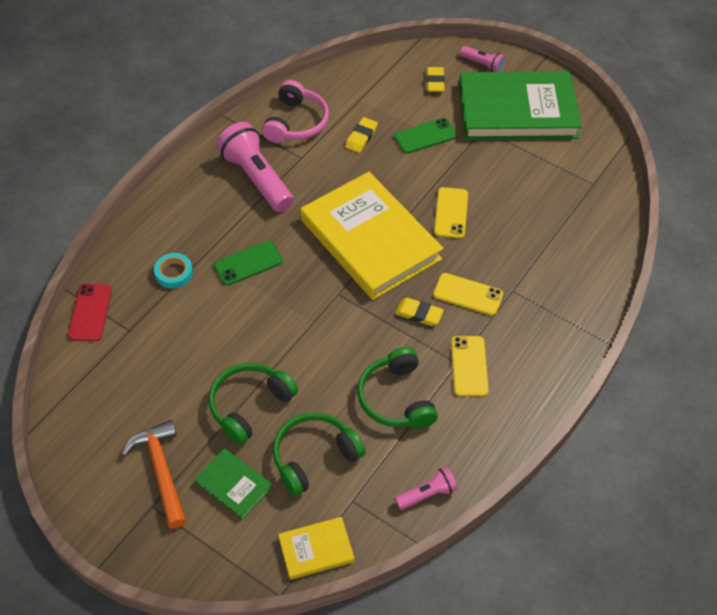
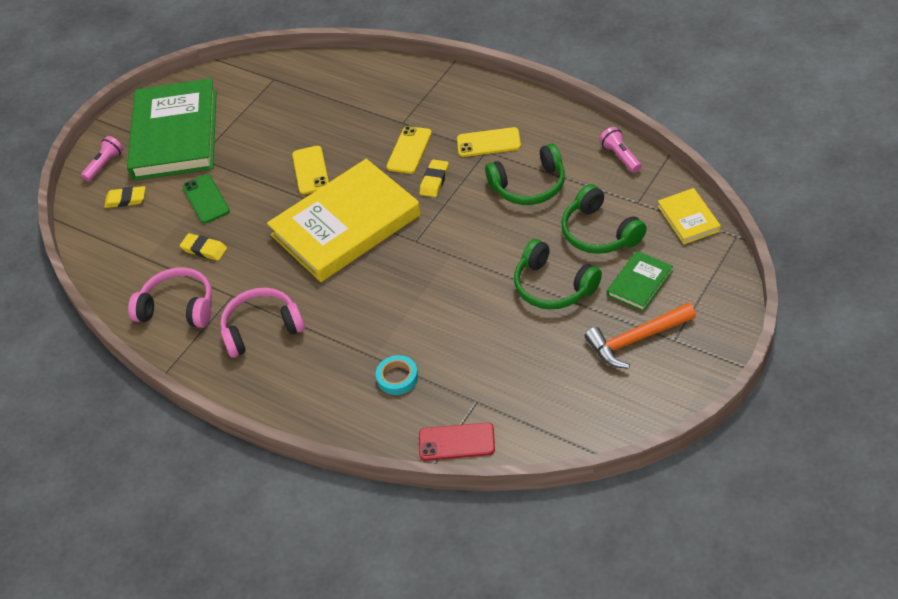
camera: 85 degrees left, 5 degrees down
green phone [214,241,283,285] -> none
pink flashlight [217,122,294,212] -> pink headphones [220,287,305,358]
yellow phone [434,187,468,239] -> yellow phone turned 75 degrees clockwise [292,146,329,195]

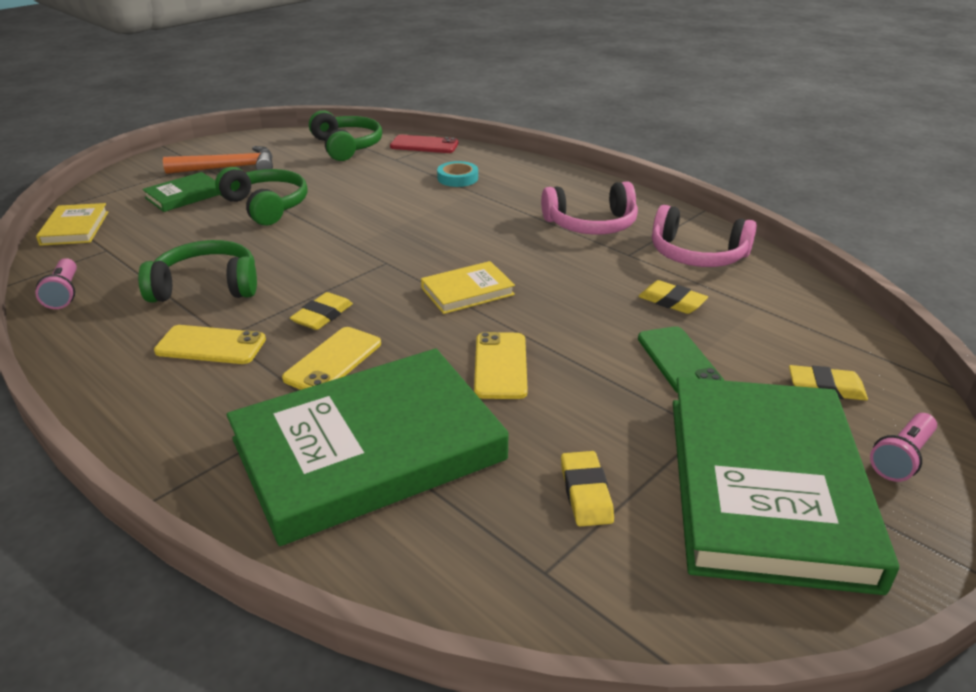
camera: 175 degrees left, 15 degrees down
yellow book [267,159,421,282] -> yellow book [421,261,515,314], size x0.44
green headphones [561,184,647,254] -> green headphones moved to [309,110,382,161]
none -> green book [227,349,509,546]
none -> yellow eraser [561,451,614,526]

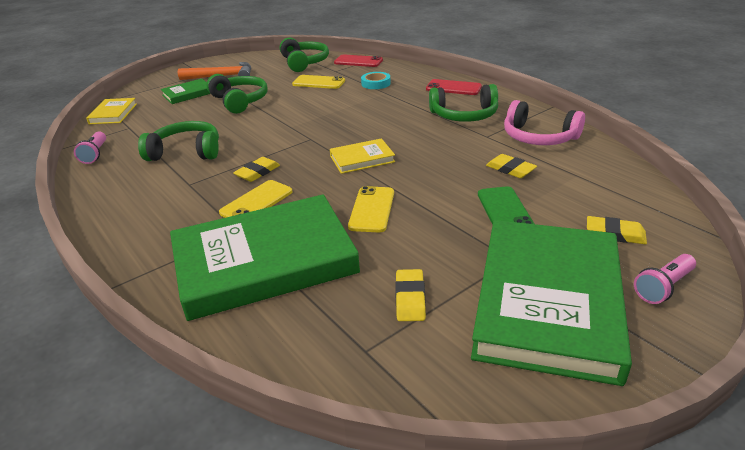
camera: 10 degrees right, 0 degrees up
yellow phone [154,325,266,364] -> yellow phone moved to [292,75,345,89]
pink headphones [541,182,638,235] -> green headphones [429,84,498,122]
none -> red phone [426,79,482,95]

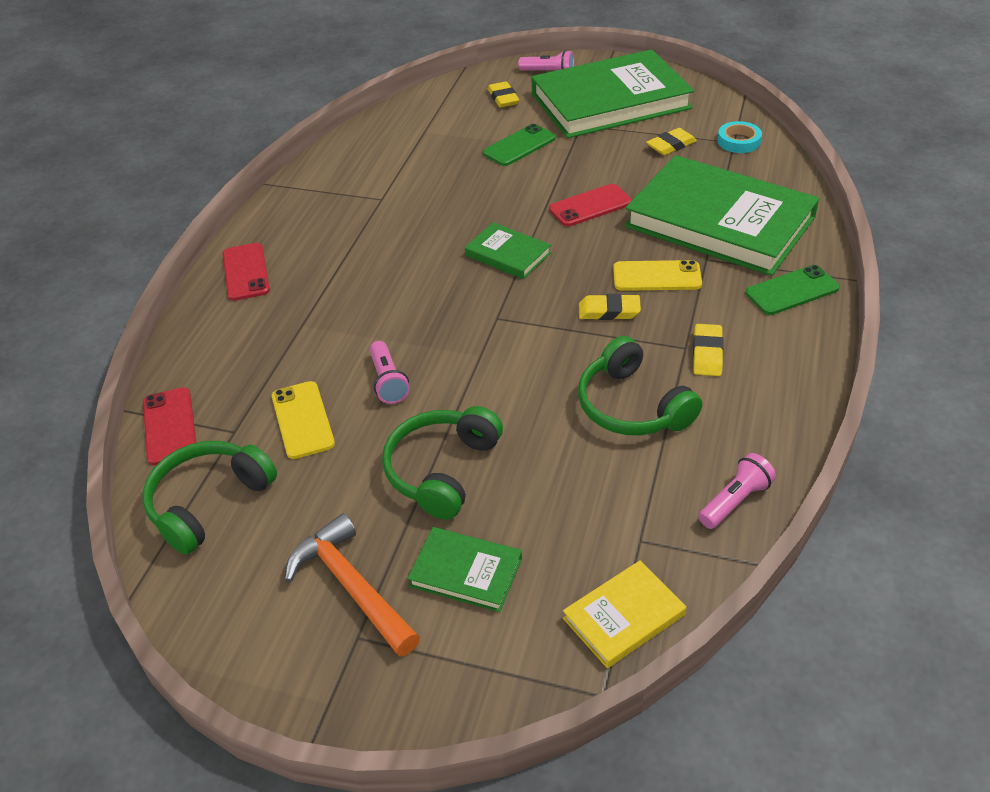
camera: 125 degrees left, 10 degrees up
yellow book [330,138,395,174] -> green book [465,222,551,279]
yellow phone [348,186,394,232] -> red phone [549,184,632,227]
turquoise tape [361,72,391,89] -> turquoise tape moved to [717,121,762,153]
green headphones [429,84,498,122] -> none
yellow eraser [486,154,537,178] -> yellow eraser moved to [693,324,724,376]
pink headphones [504,100,585,145] -> none
none -> pink flashlight [370,341,410,404]
none -> green phone [746,265,840,315]

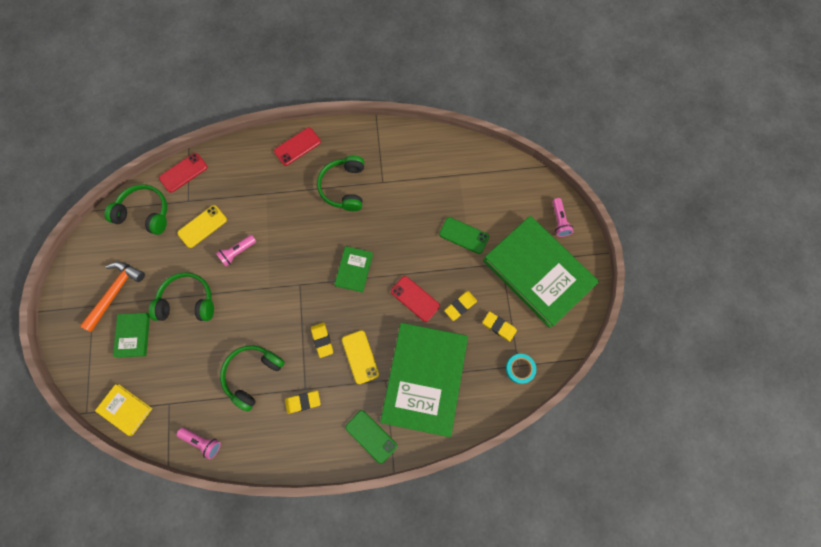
camera: 65 degrees right, 30 degrees up
yellow eraser [488,81,520,108] -> yellow eraser moved to [444,291,477,321]
none -> green headphones [317,155,364,211]

